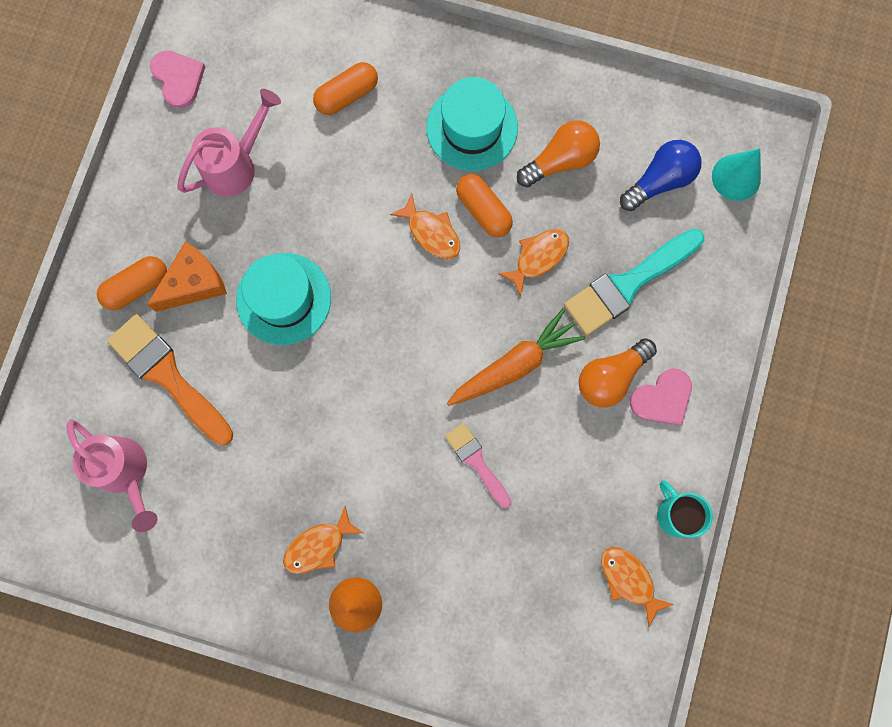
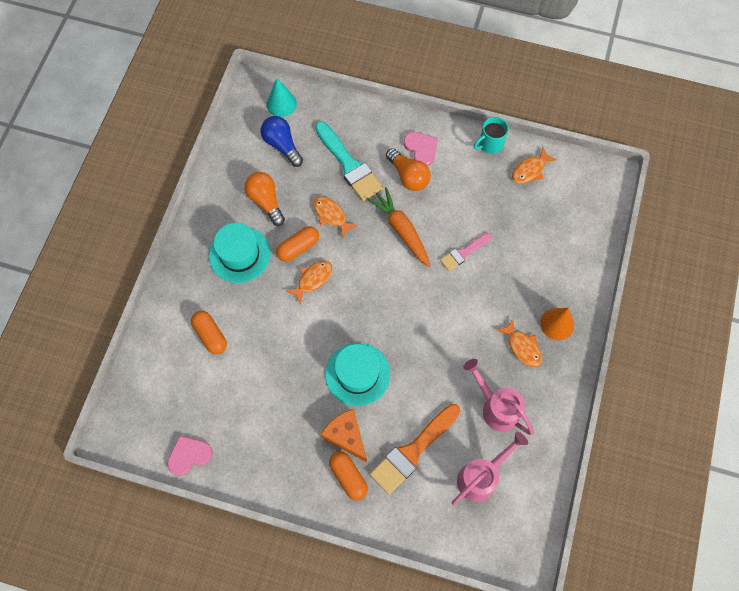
camera: 90 degrees left, 10 degrees down
pink watering can [177,89,281,197] -> pink watering can moved to [463,359,534,435]

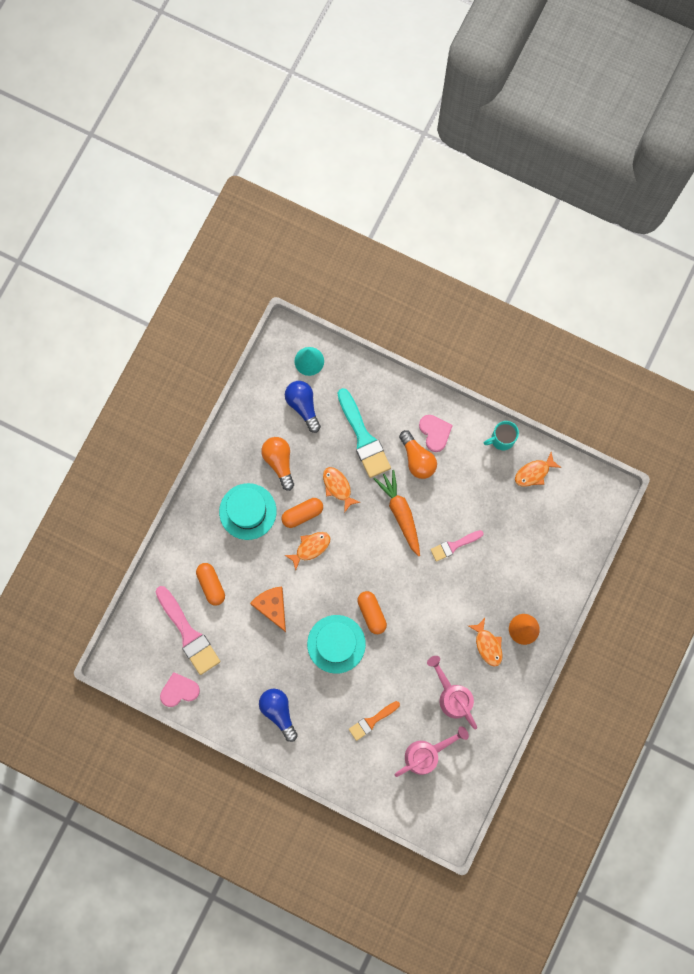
camera: 10 degrees right, 10 degrees up
orange cheese [321,409,367,462] -> orange cheese moved to [250,586,286,632]
orange capsule [329,451,368,500] -> orange capsule moved to [357,591,387,634]
orange brush [370,404,460,495] -> orange brush [349,701,400,741], size x0.58
none -> pink brush [156,586,220,675]
none -> blue light bulb [259,689,298,742]

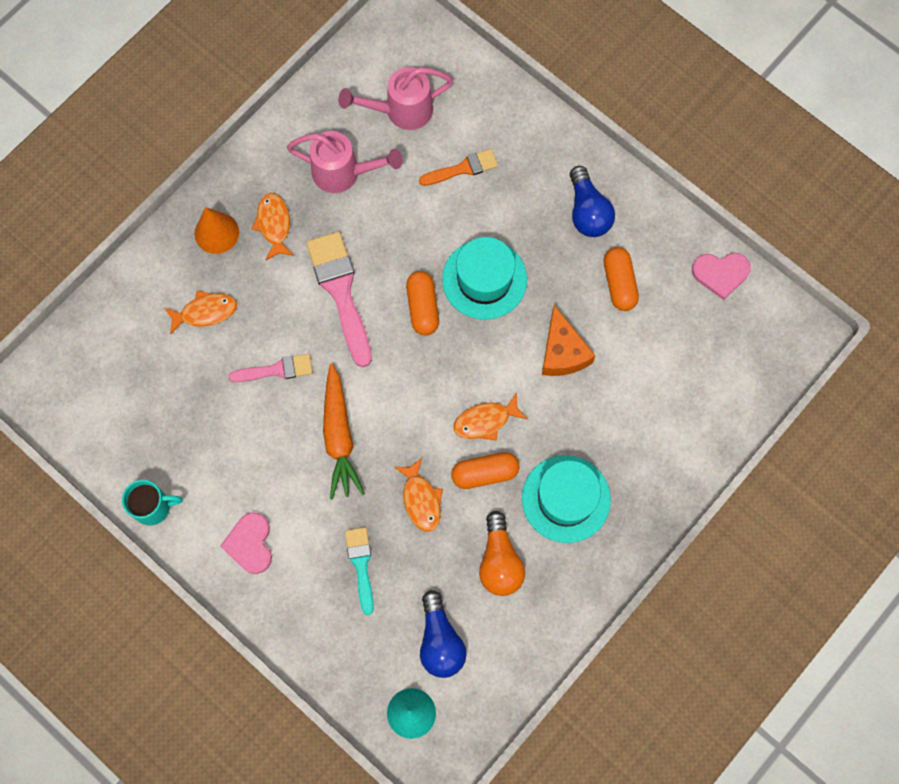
camera: 165 degrees left, 5 degrees down
pink brush [156,586,220,675] -> pink brush moved to [306,232,372,367]
orange capsule [196,563,225,606] -> orange capsule moved to [604,247,639,311]
turquoise brush [337,388,391,478] -> turquoise brush [345,527,374,615], size x0.58
orange light bulb [399,430,437,479] -> none
pink watering can [427,656,477,729] -> pink watering can turned 60 degrees counterclockwise [287,131,403,193]
orange fish [515,452,562,487] -> orange fish moved to [165,290,237,335]

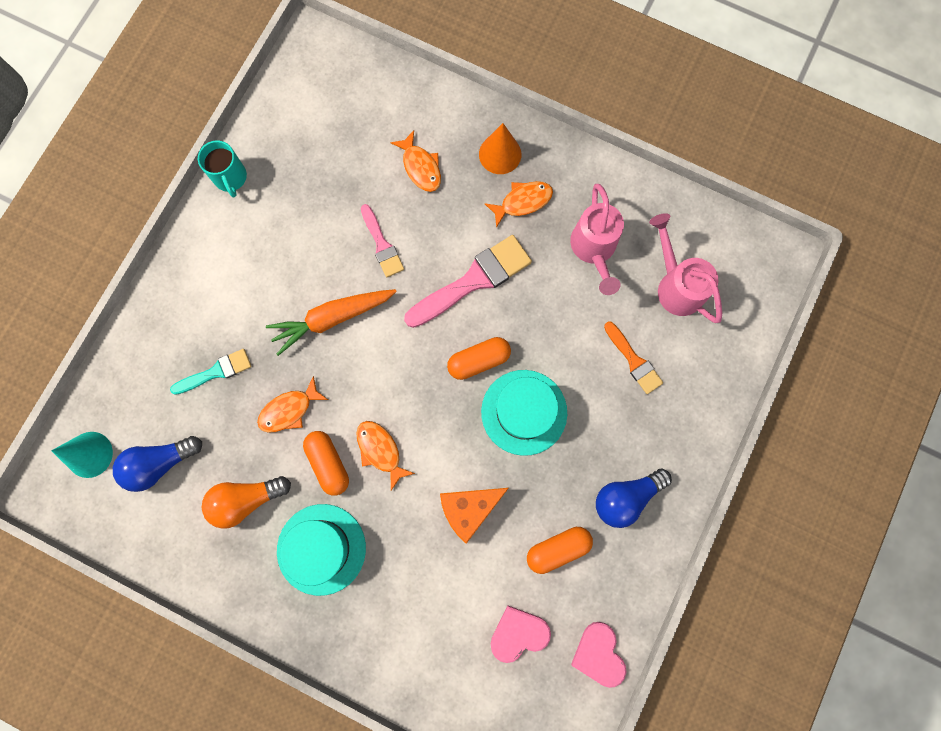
camera: 75 degrees right, 5 degrees up
pink heart [220,512,272,574] -> pink heart moved to [491,606,551,663]

